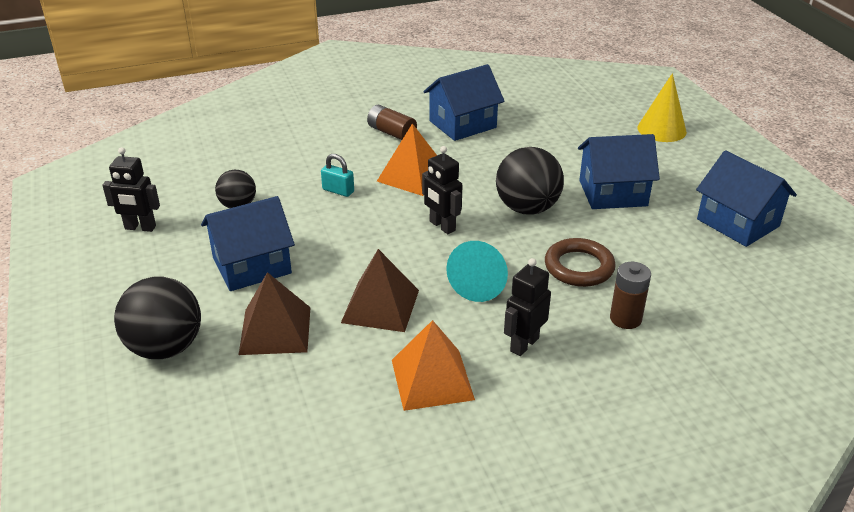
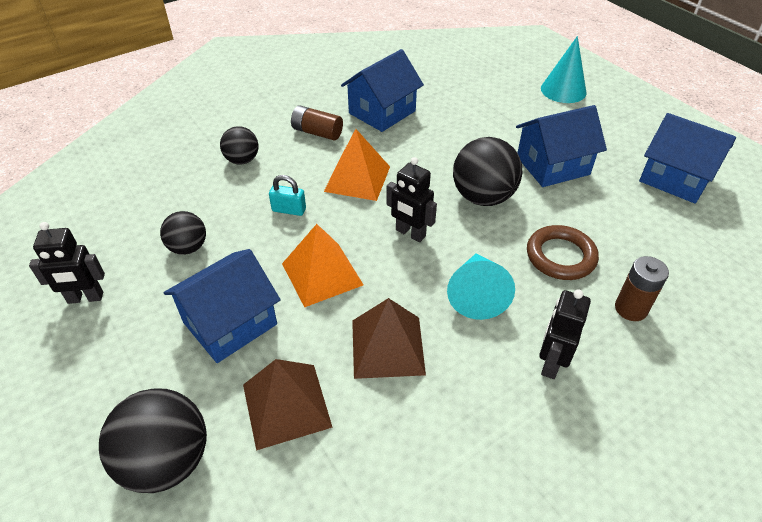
camera: 15 degrees left, 10 degrees up
orange pyramid [392,320,475,411] -> orange pyramid moved to [282,224,363,307]
yellow cone [637,73,687,142] -> turquoise cone [541,36,587,103]
none -> black ball [220,126,259,165]

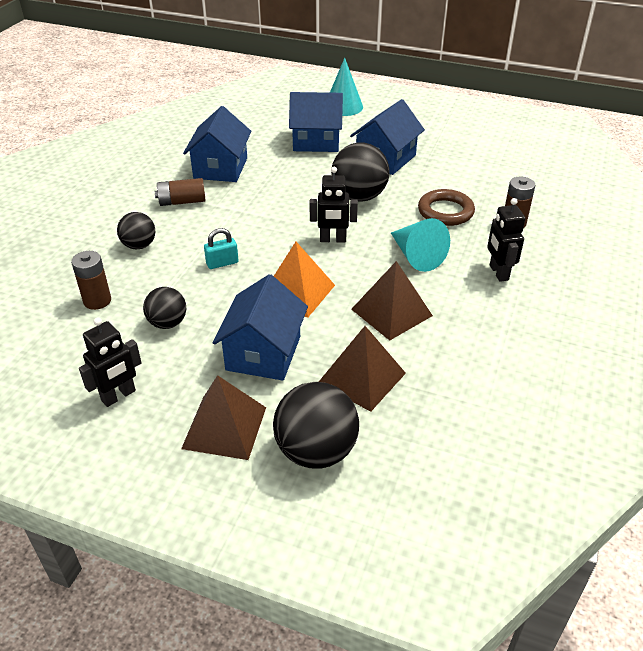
camera: 35 degrees left, 5 degrees down
orange pyramid [324,129,390,201] -> none
blue house [639,113,736,204] -> blue house moved to [289,92,343,152]
none -> brown battery [71,251,111,310]
none -> brown pyramid [181,375,266,460]

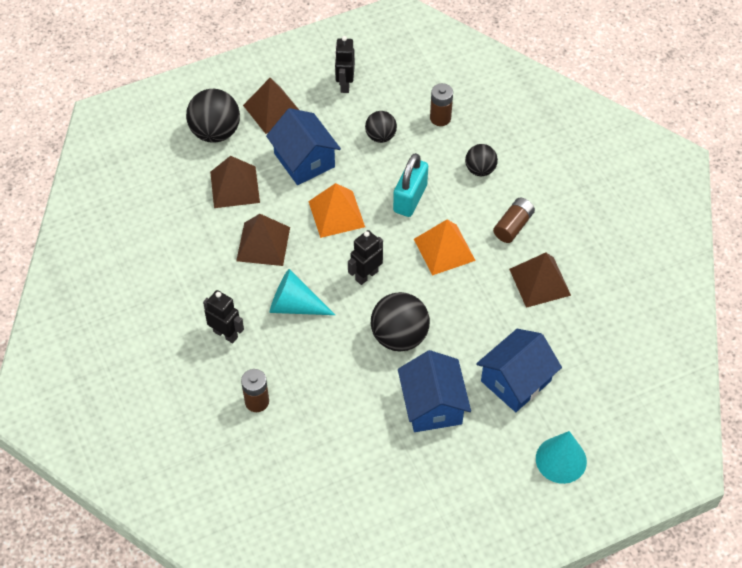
camera: 135 degrees right, 15 degrees up
blue house [183,106,251,182] -> brown pyramid [509,253,571,308]
turquoise padlock [204,228,239,269] -> turquoise padlock [393,153,428,217], size x1.76
brown ring [418,189,475,226] -> none
none -> orange pyramid [414,220,476,276]

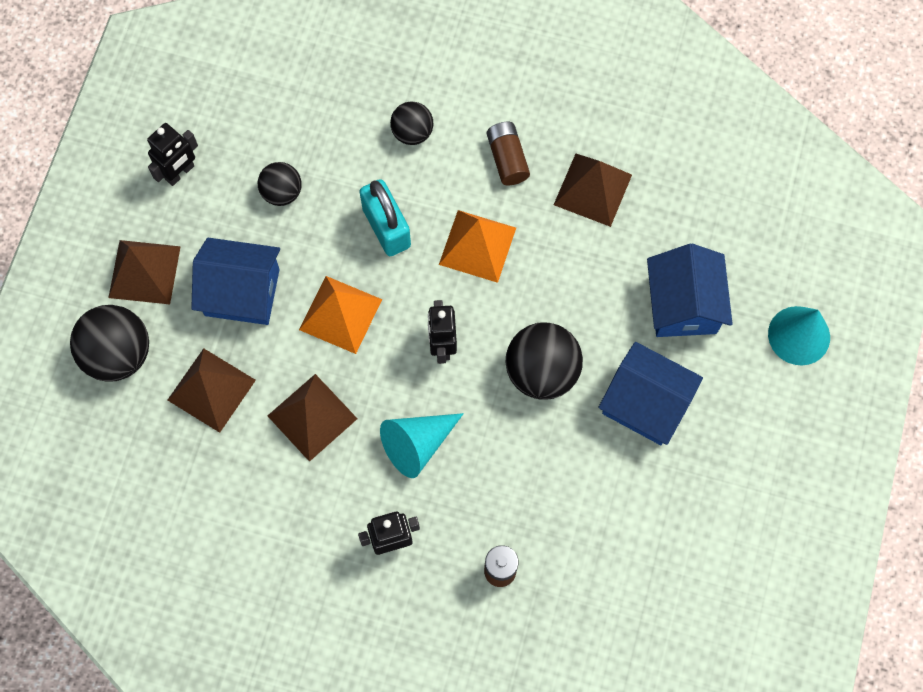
camera: 50 degrees left, 15 degrees up
black robot [335,36,355,93] -> black robot turned 90 degrees counterclockwise [147,123,198,186]
brown battery [430,83,453,126] -> none

